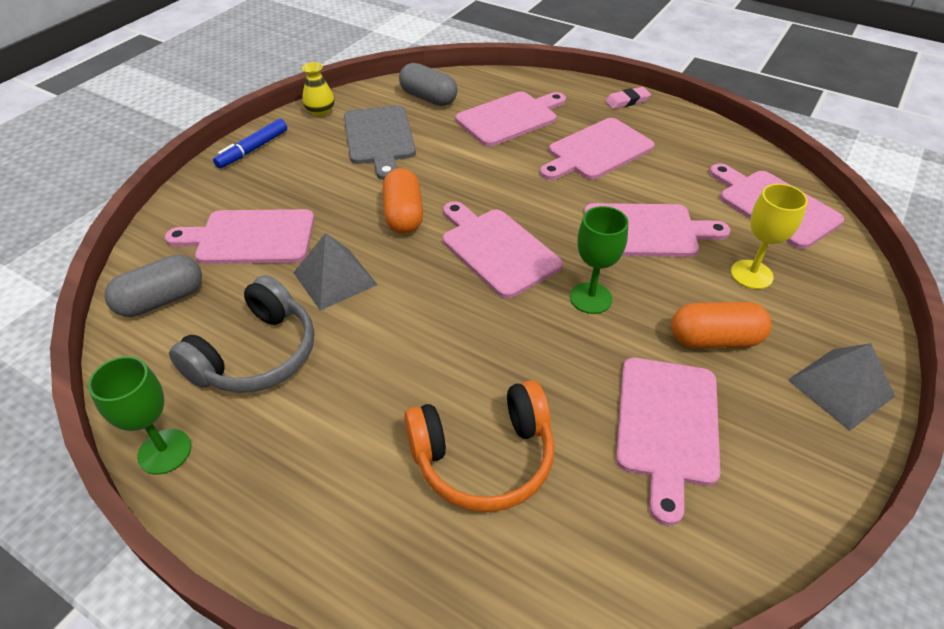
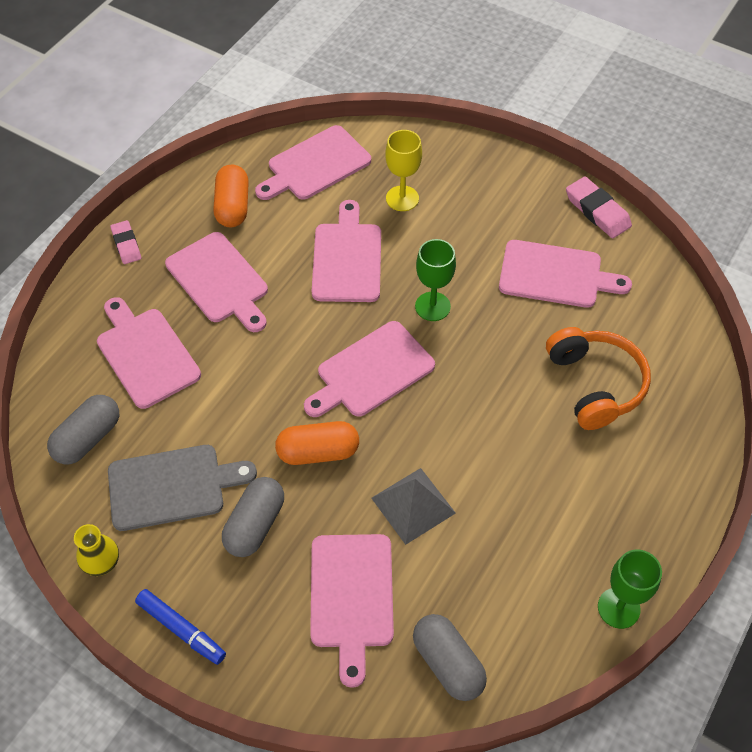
camera: 90 degrees left, 10 degrees up
grey headphones [169,275,314,393] -> none
orange capsule [671,302,772,348] -> orange capsule moved to [213,164,249,227]
grey pyramid [788,343,895,431] -> none
none -> grey capsule [222,477,284,557]
none -> pink eraser [566,177,632,238]

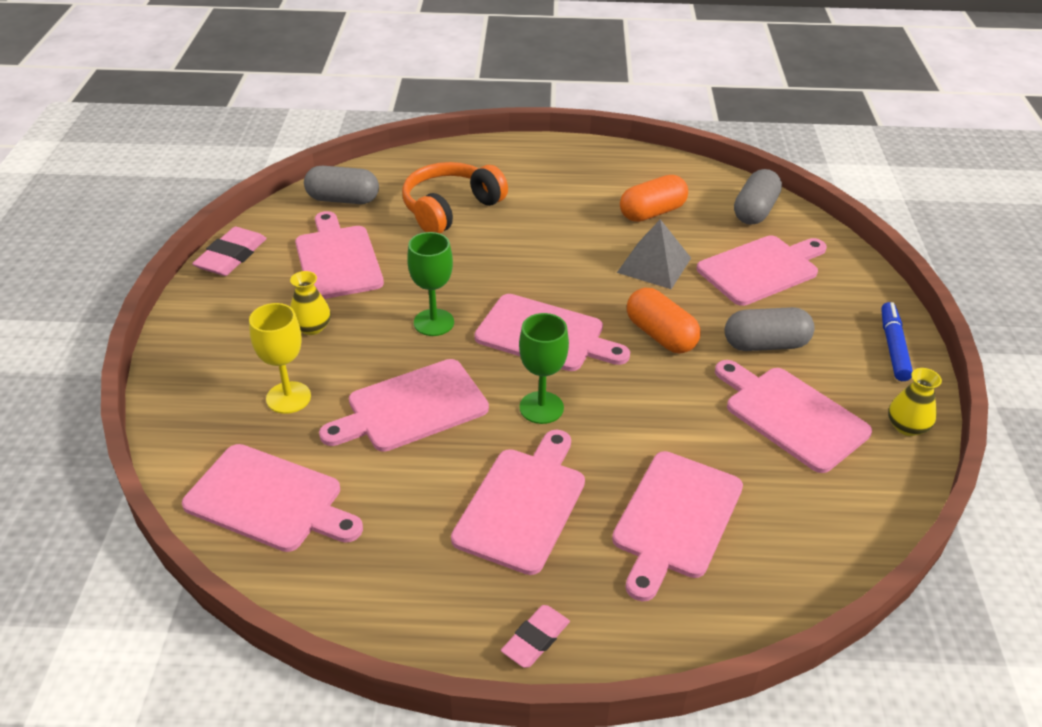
camera: 120 degrees left, 15 degrees down
grey capsule [47,395,119,464] -> grey capsule moved to [304,166,379,204]
grey cutting board [108,445,257,531] -> pink cutting board [715,360,872,473]
orange capsule [213,164,249,227] -> orange capsule moved to [620,175,688,222]
green goblet [598,550,662,629] -> green goblet moved to [519,313,569,424]
none -> yellow vase [290,271,331,335]

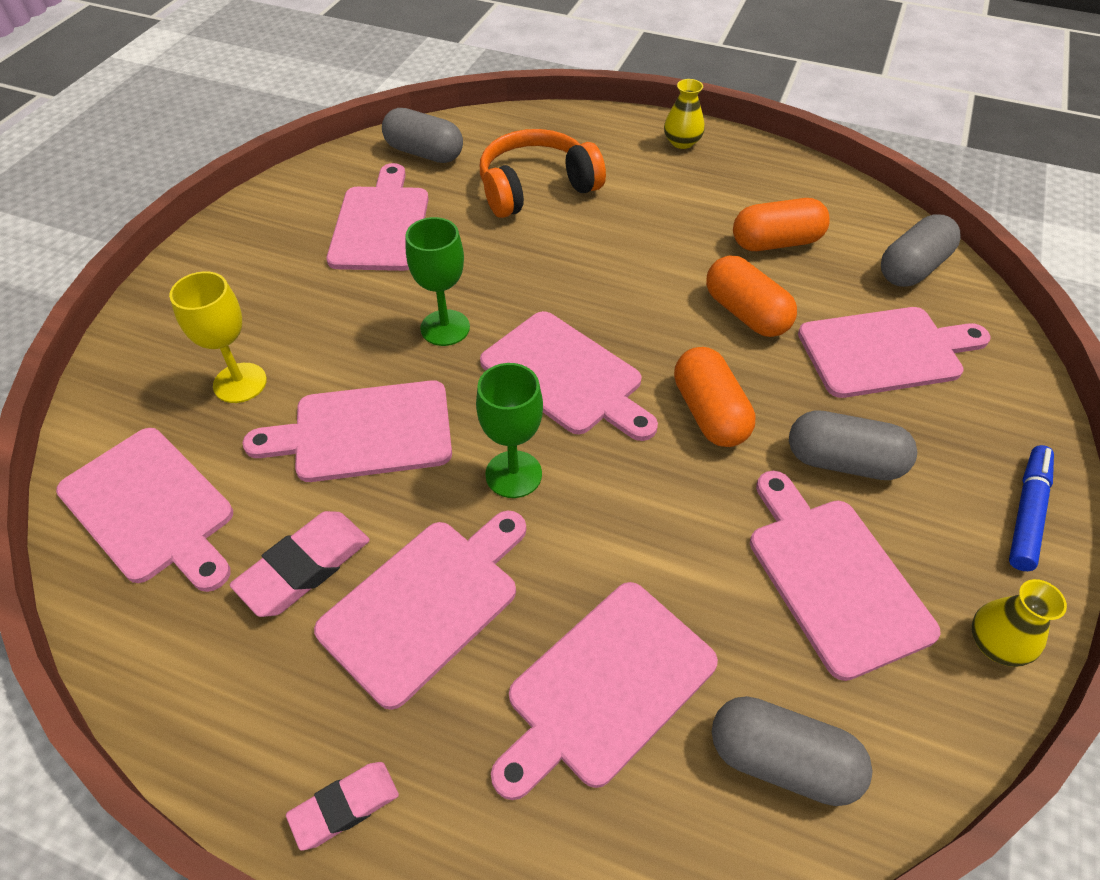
camera: 20 degrees right, 10 degrees up
pink eraser [192,227,267,276] -> pink eraser moved to [230,511,370,617]
yellow vase [290,271,331,335] -> yellow vase moved to [664,79,705,149]
grey pyramid [617,219,691,289] -> orange capsule [706,256,797,337]
none -> grey capsule [712,696,872,806]

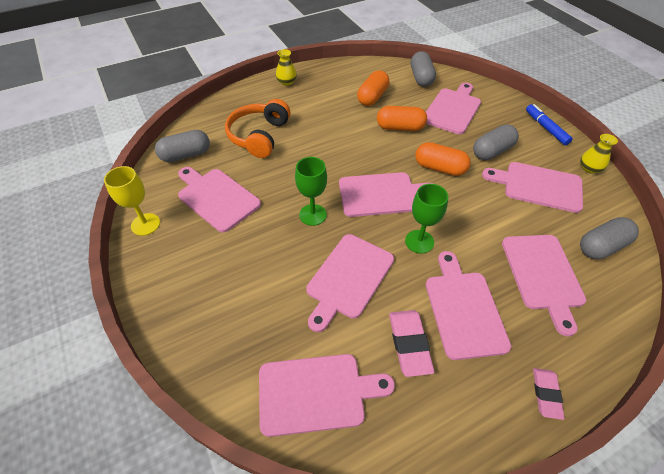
camera: 50 degrees left, 0 degrees up
yellow goblet [169,271,267,403] -> yellow goblet moved to [104,166,160,236]

